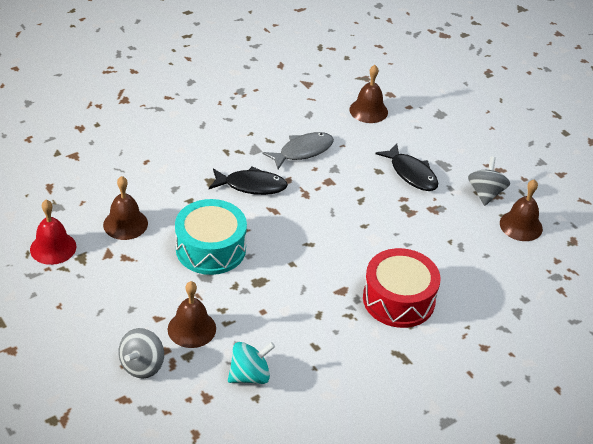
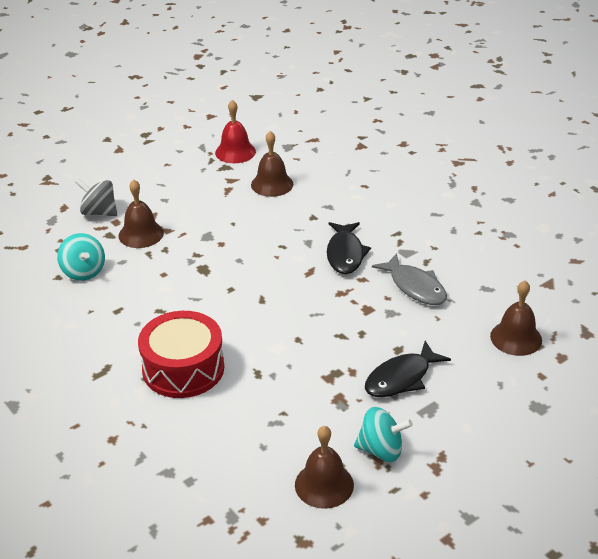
camera: 90 degrees right, 5 degrees down
turquoise drum [175,199,247,275] -> none
grey spinning top [468,157,510,206] -> turquoise spinning top [354,407,413,462]

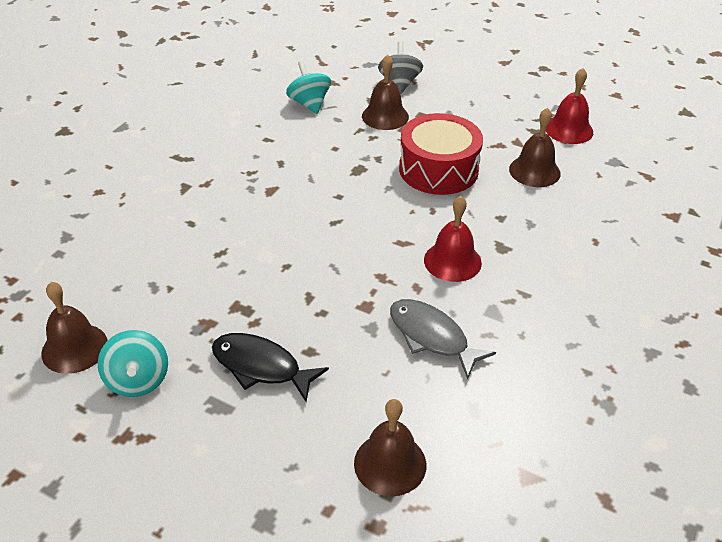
camera: 65 degrees right, 5 degrees up
turquoise spinning top [57,233,105,281] -> turquoise spinning top turned 120 degrees clockwise [286,61,331,114]
red drum [138,311,224,398] -> red drum moved to [399,113,483,195]
black fish [327,222,371,274] -> red bell [424,196,482,282]
grey fish [372,253,447,305] -> grey fish turned 105 degrees clockwise [390,299,496,380]

